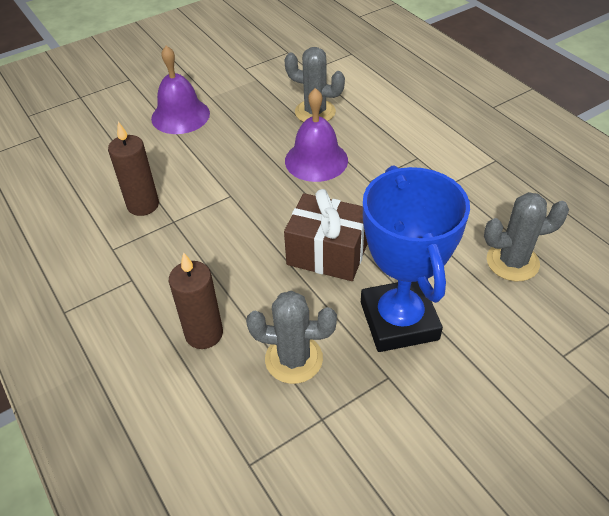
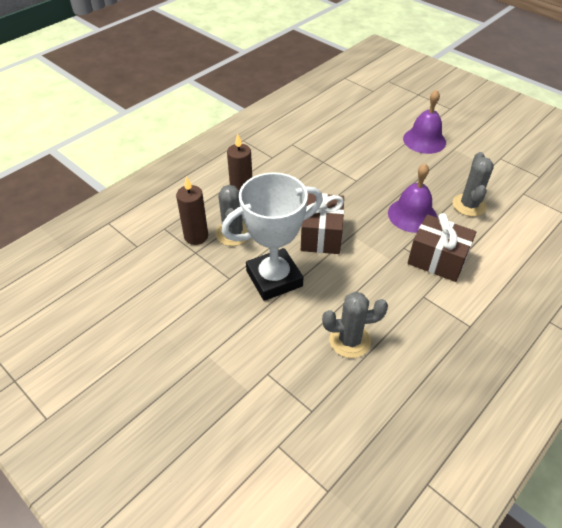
camera: 75 degrees right, 0 degrees up
brown candle [108,122,159,216] -> brown candle moved to [176,176,208,245]
blue trophy [361,165,470,352] -> white trophy [221,172,323,301]
grey cactus [484,192,569,281] -> grey cactus turned 75 degrees counterclockwise [322,292,388,358]
none -> brown gift [408,213,476,282]

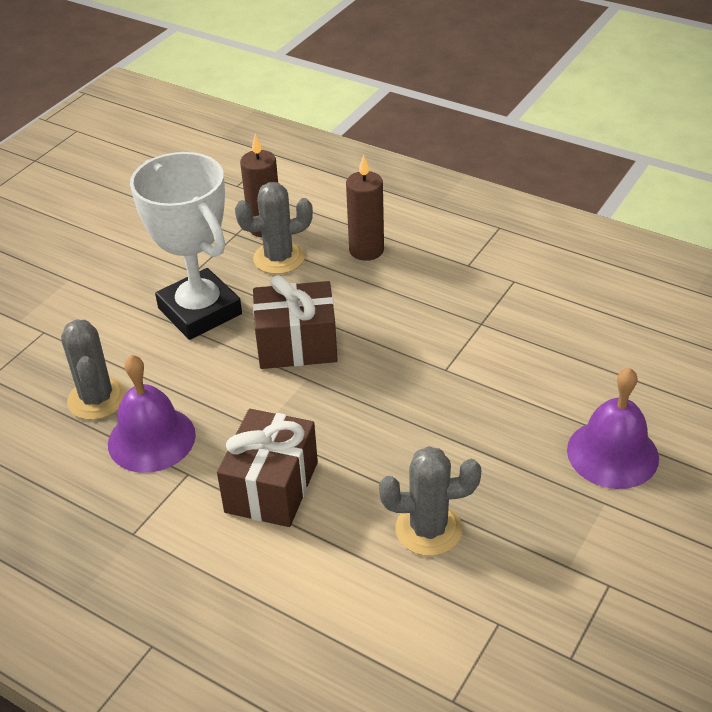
camera: 80 degrees right, 5 degrees down
purple bell [388,163,437,233] -> purple bell moved to [108,355,196,473]

